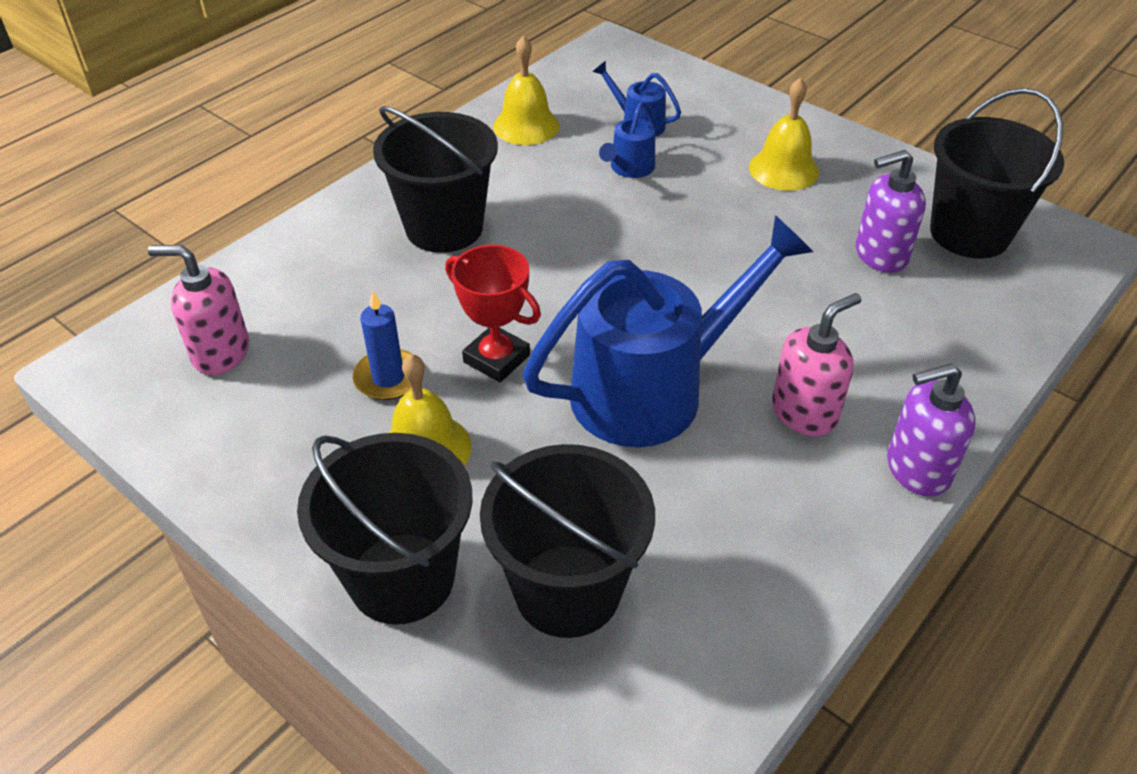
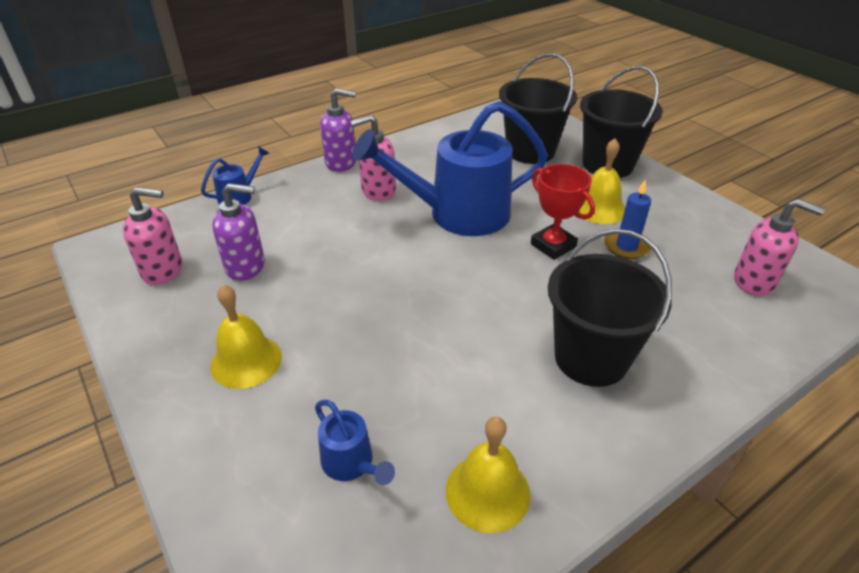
camera: 165 degrees left, 5 degrees down
blue watering can [599,102,655,178] -> blue watering can moved to [201,146,270,205]
black bucket [930,88,1064,259] -> pink soap dispenser [123,187,182,285]

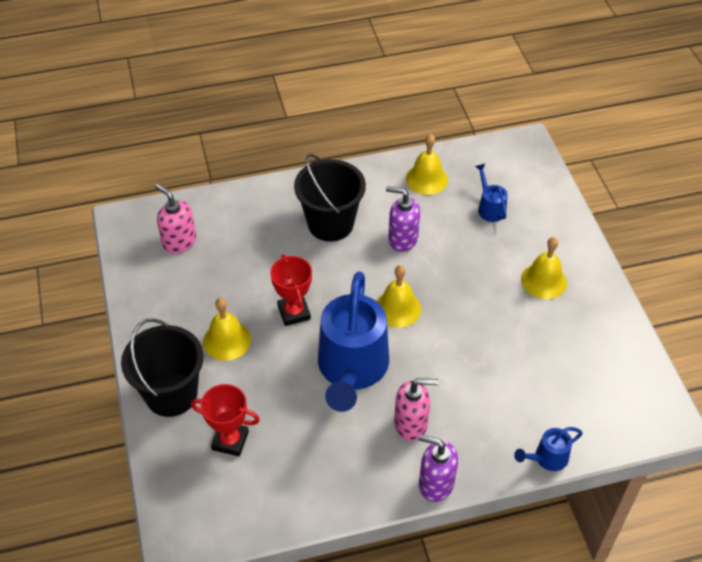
camera: 160 degrees left, 10 degrees up
pink soap dispenser [123,187,182,285] -> none
purple soap dispenser [212,183,265,281] -> purple soap dispenser moved to [386,186,420,252]
blue watering can [352,101,548,236] -> blue watering can turned 90 degrees clockwise [318,271,389,412]
black bucket [499,53,577,164] -> red trophy [191,384,260,456]
blue candle [604,180,651,259] -> none
none -> yellow bell [377,265,421,328]

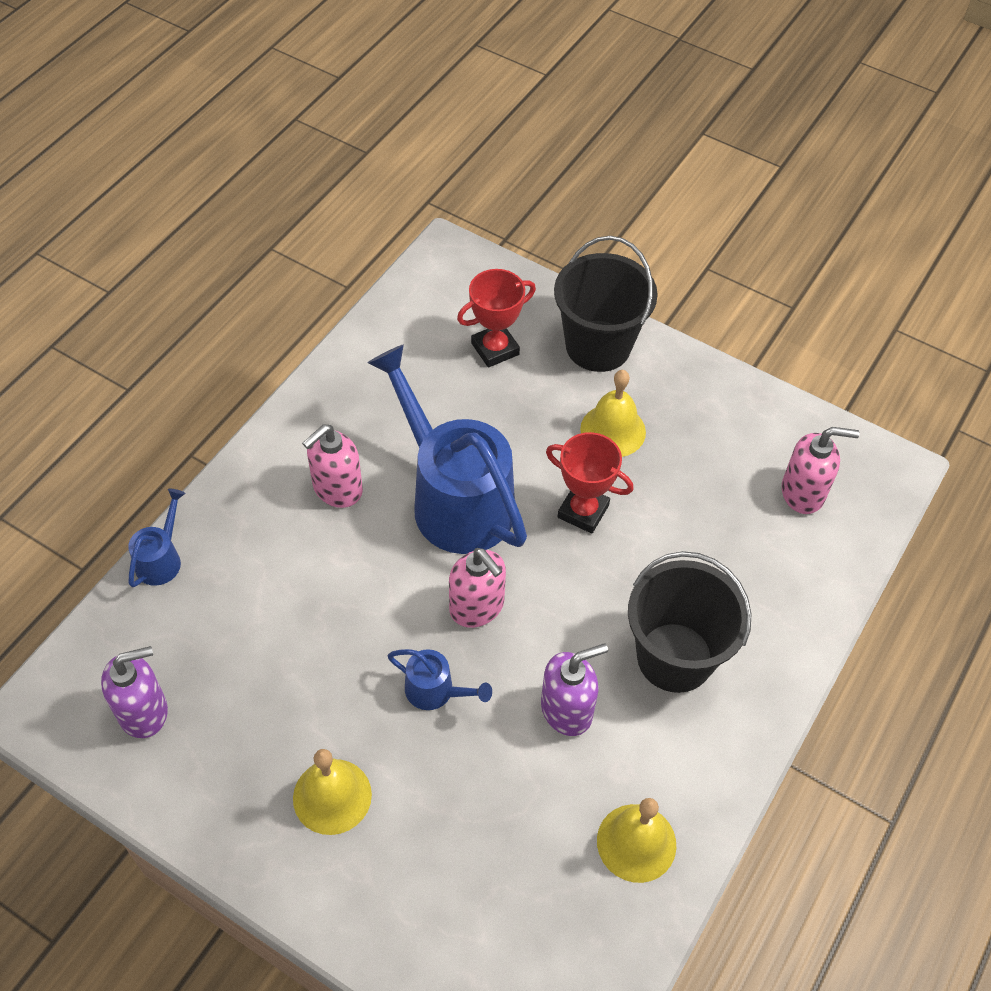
camera: 135 degrees right, 5 degrees up
yellow bell [377,265,421,328] -> pink soap dispenser [449,548,506,628]
purple soap dispenser [418,434,458,502] -> purple soap dispenser moved to [101,646,168,738]
blue watering can [475,164,508,222] -> blue watering can moved to [388,649,492,710]

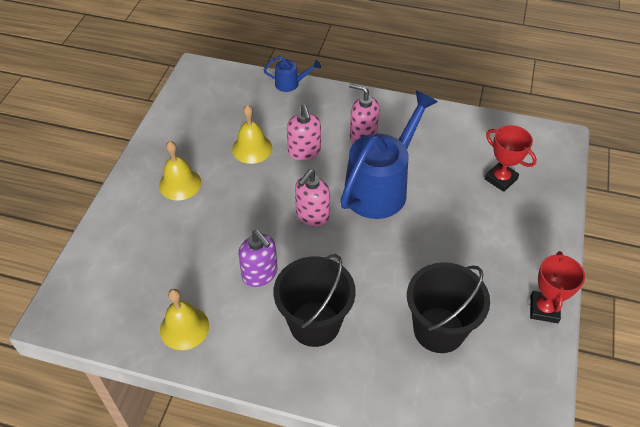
camera: 75 degrees right, 5 degrees down
purple soap dispenser [101,646,168,738] -> none
blue watering can [388,649,492,710] -> none
red trophy [546,432,634,533] -> red trophy moved to [530,251,585,323]
black bucket [554,236,658,372] -> black bucket moved to [407,262,490,353]
yellow bell [580,370,646,457] -> yellow bell moved to [232,105,272,164]
pink soap dispenser [782,427,860,514] -> pink soap dispenser moved to [287,105,321,161]

